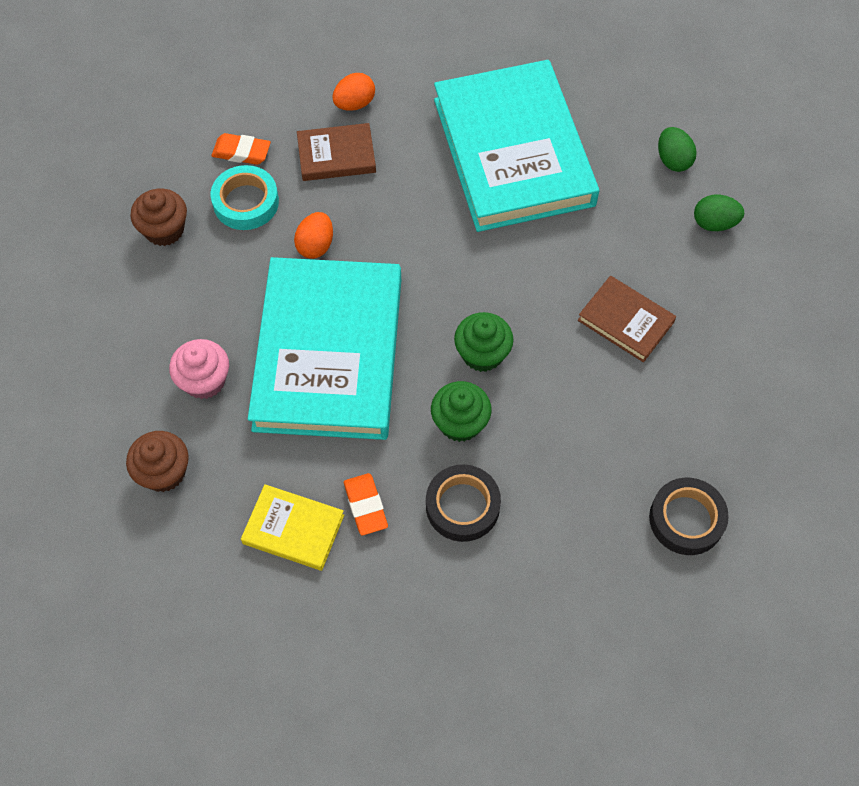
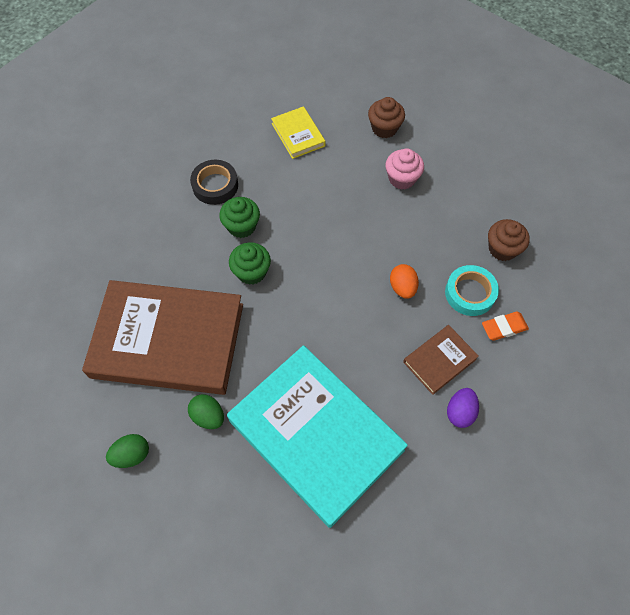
camera: 150 degrees right, 0 degrees up
yellow book [241,484,344,571] -> yellow book turned 75 degrees clockwise [271,106,326,159]
turquoise book [248,257,401,440] -> none
orange egg [333,73,375,111] -> purple egg [447,388,479,428]
orange eraser [344,473,388,535] -> none
brown book [578,276,676,362] -> brown book [82,280,243,395], size x2.28
black tape [649,478,729,555] -> none
green egg [658,127,697,172] -> green egg moved to [188,394,224,429]

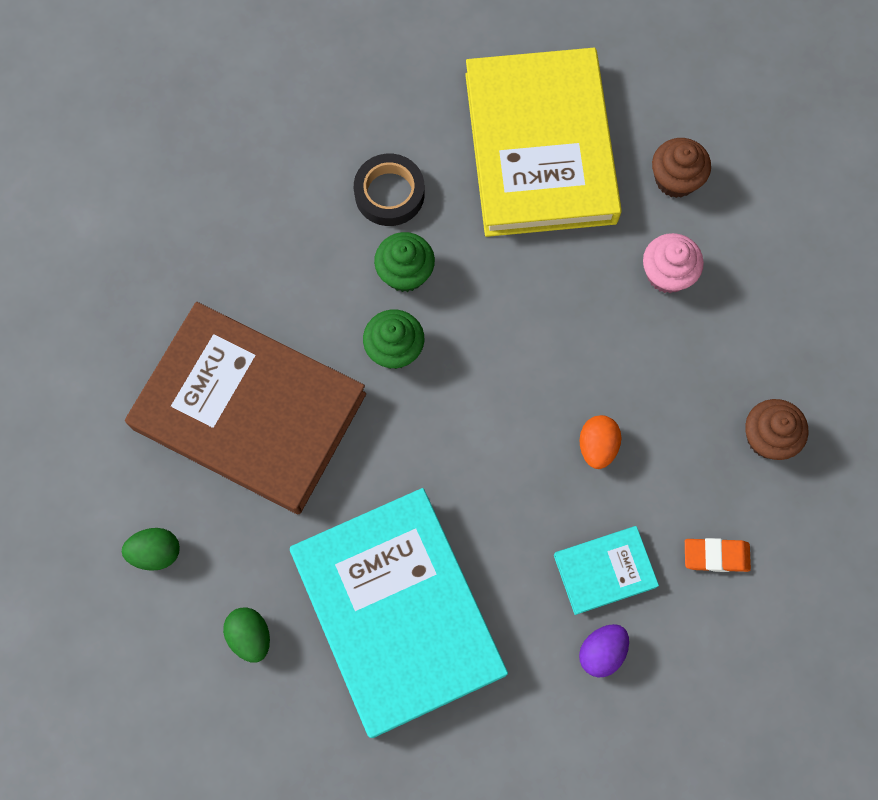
camera: 20 degrees right, 10 degrees up
green egg [188,394,224,429] -> green egg moved to [223,607,270,662]
yellow book [271,106,326,159] -> yellow book [465,48,622,237], size x2.28
brown book [403,325,479,395] -> turquoise book [554,526,659,615]
turquoise tape [445,265,499,316] -> none

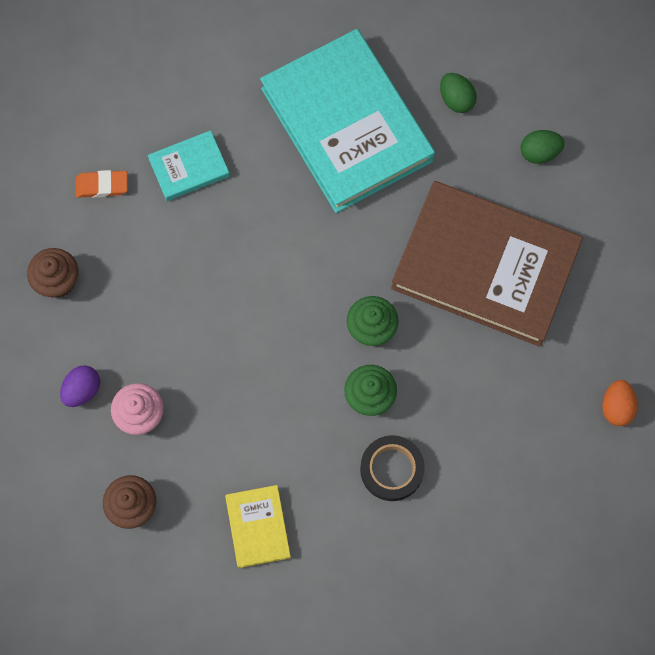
camera: 175 degrees right, 0 degrees up
yellow book [465,48,622,237] -> yellow book [225,485,291,568], size x0.44
orange egg [579,415,621,469] -> orange egg moved to [602,380,638,426]
purple egg [579,624,629,678] -> purple egg moved to [60,365,100,407]

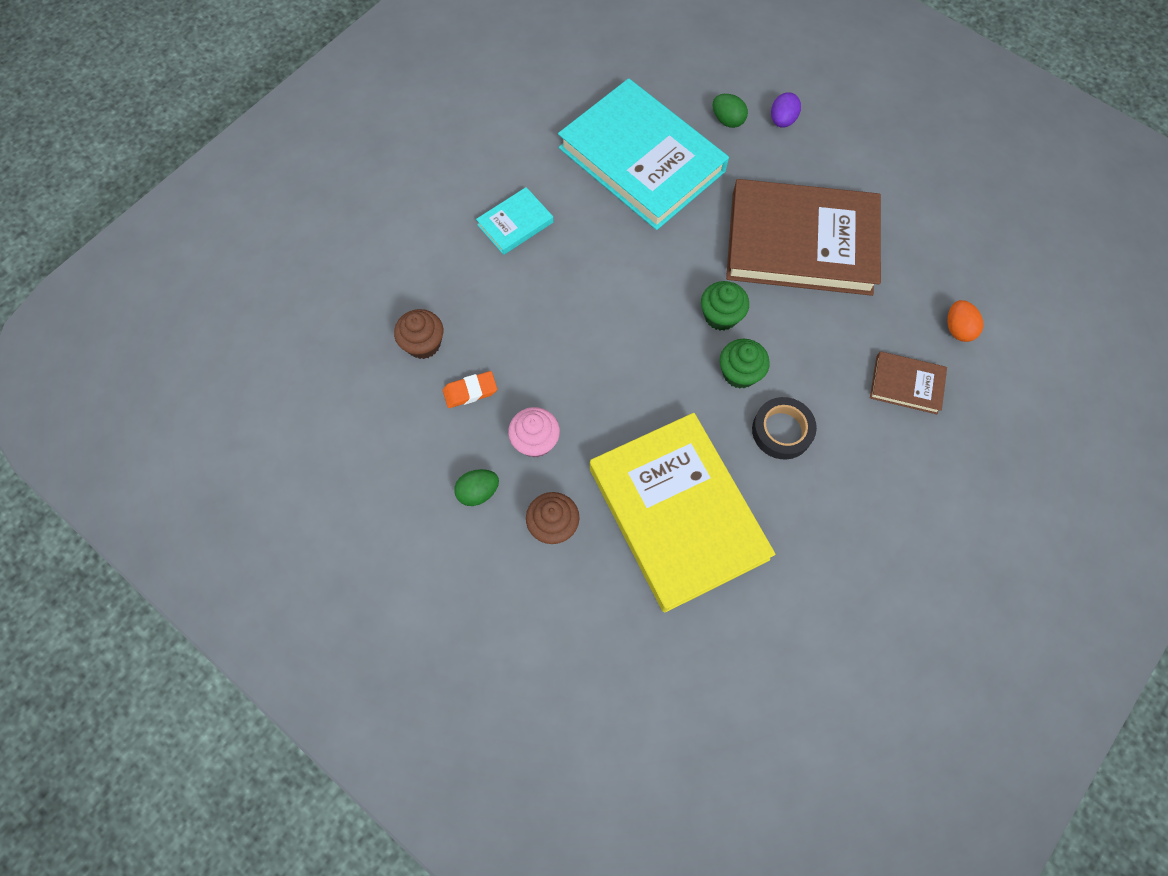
camera: 15 degrees left, 5 degrees down
purple egg [60,365,100,407] -> purple egg moved to [771,92,801,128]
orange eraser [76,170,128,198] -> orange eraser moved to [443,371,497,408]
yellow book [225,485,291,568] -> yellow book [590,413,775,613], size x2.28
green egg [521,130,565,164] -> green egg moved to [454,469,499,506]
none -> brown book [870,351,947,414]

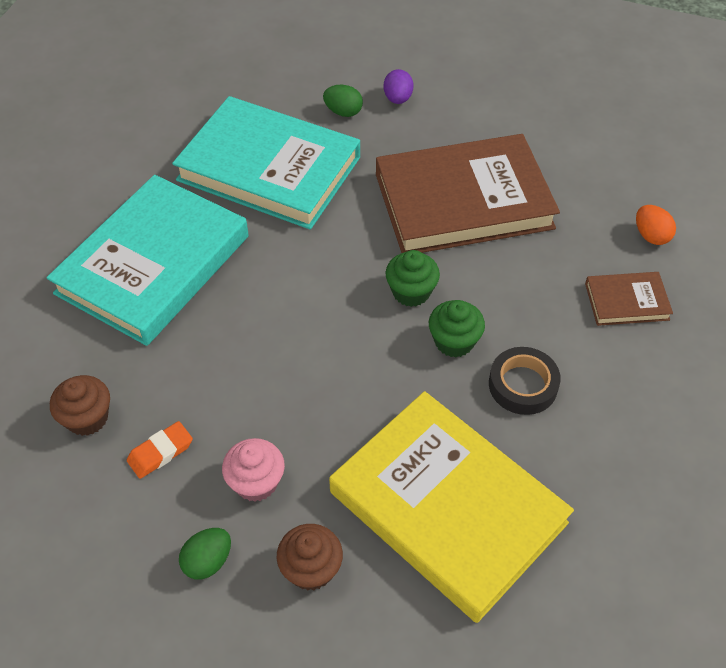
camera: 20 degrees left, 15 degrees down
turquoise book [476,187,554,255] -> turquoise book [46,175,249,346], size x2.28

